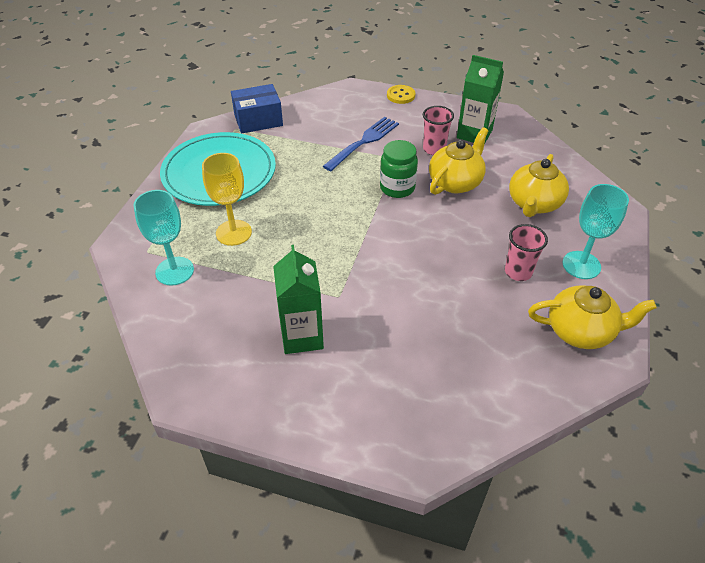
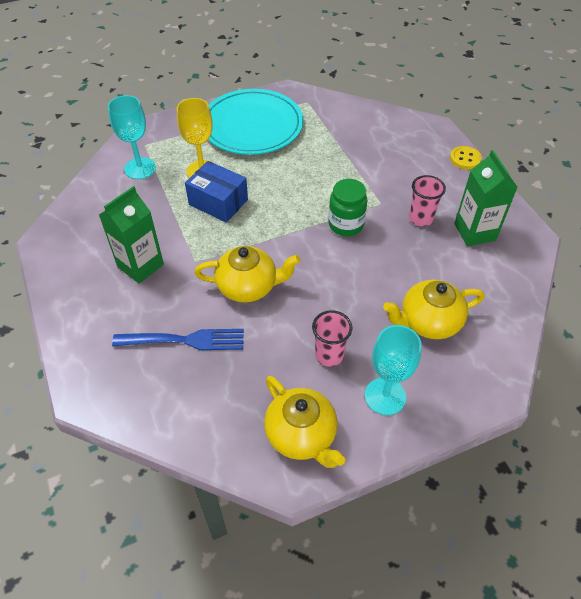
camera: 50 degrees right, 5 degrees up
blue box [231,84,283,134] -> blue box moved to [185,161,248,222]
blue fork [323,117,399,171] -> blue fork moved to [112,329,244,350]
yellow teapot [429,127,489,195] -> yellow teapot moved to [194,246,300,303]

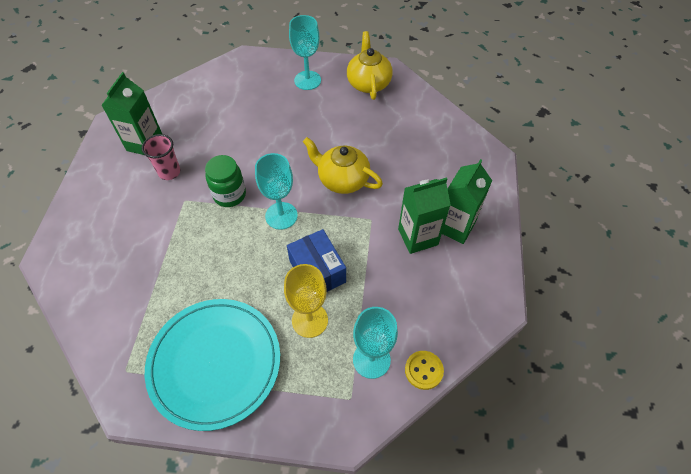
camera: 150 degrees left, 5 degrees up
blue fork [112,329,244,350] -> none
pink cup [312,310,353,367] -> none
yellow teapot [383,280,485,339] -> none
yellow button [450,146,482,170] -> yellow button moved to [405,351,444,390]
none -> turquoise goblet [255,153,298,230]
none -> green carton [442,159,492,244]

